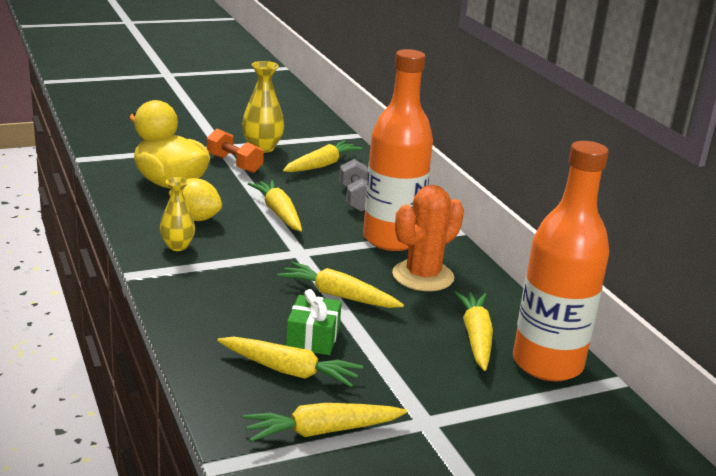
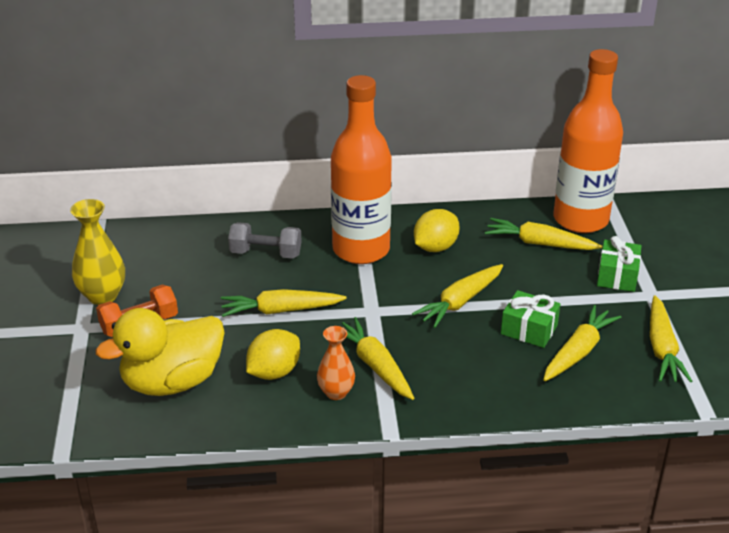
camera: 70 degrees left, 10 degrees up
yellow vase [160,177,195,251] -> orange vase [317,326,355,400]
yellow carrot [283,141,362,172] -> yellow carrot moved to [342,317,414,400]
orange cactus [392,185,464,291] -> yellow lemon [414,209,460,252]
none -> green gift [597,236,642,292]

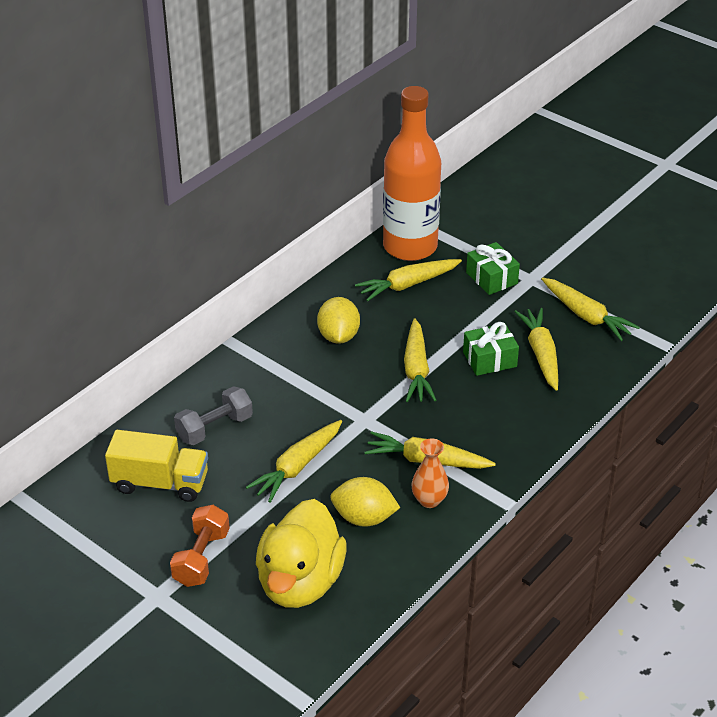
camera: 45 degrees left, 5 degrees up
yellow vase [70,199,125,305] -> none
yellow lemon [246,329,300,380] -> yellow lemon turned 75 degrees counterclockwise [331,477,400,527]
orange bottle [331,75,392,264] -> none
none -> yellow truck [105,430,208,502]

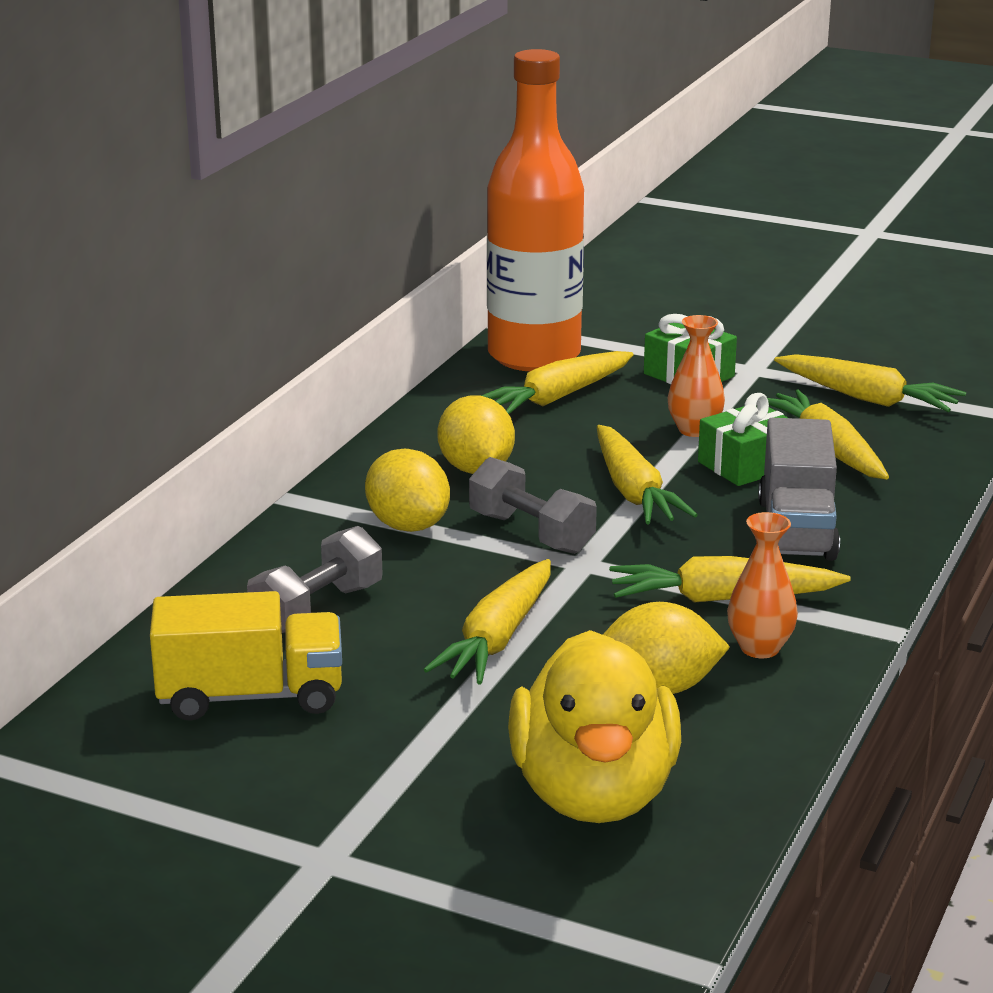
camera: 15 degrees left, 15 degrees down
orange dumbbell [170,505,230,587] -> none
none -> yellow lemon [365,449,450,532]
none -> grey dumbbell [469,457,597,554]
none -> orange vase [667,315,725,437]
none -> grey truck [758,418,840,561]

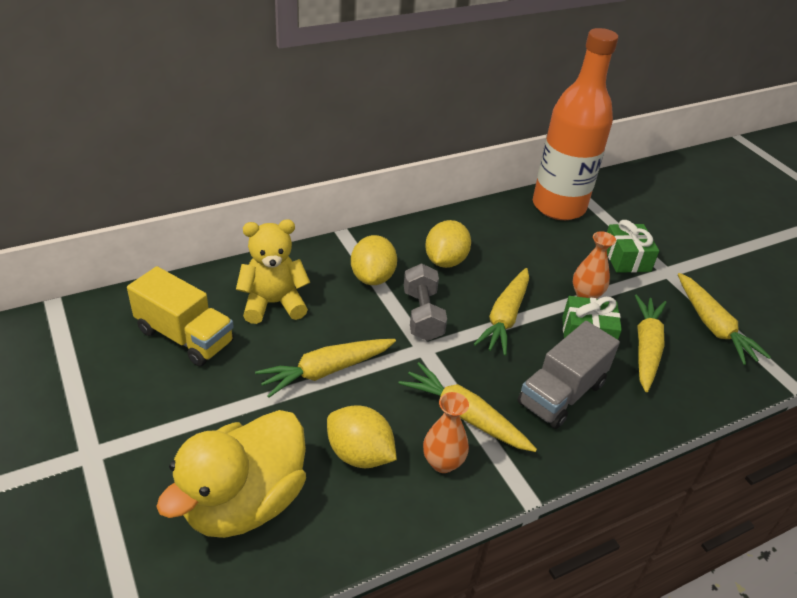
camera: 35 degrees right, 15 degrees up
grey dumbbell [247,526,382,633] -> yellow teddy bear [236,219,310,324]
yellow carrot [481,351,634,414] -> none

